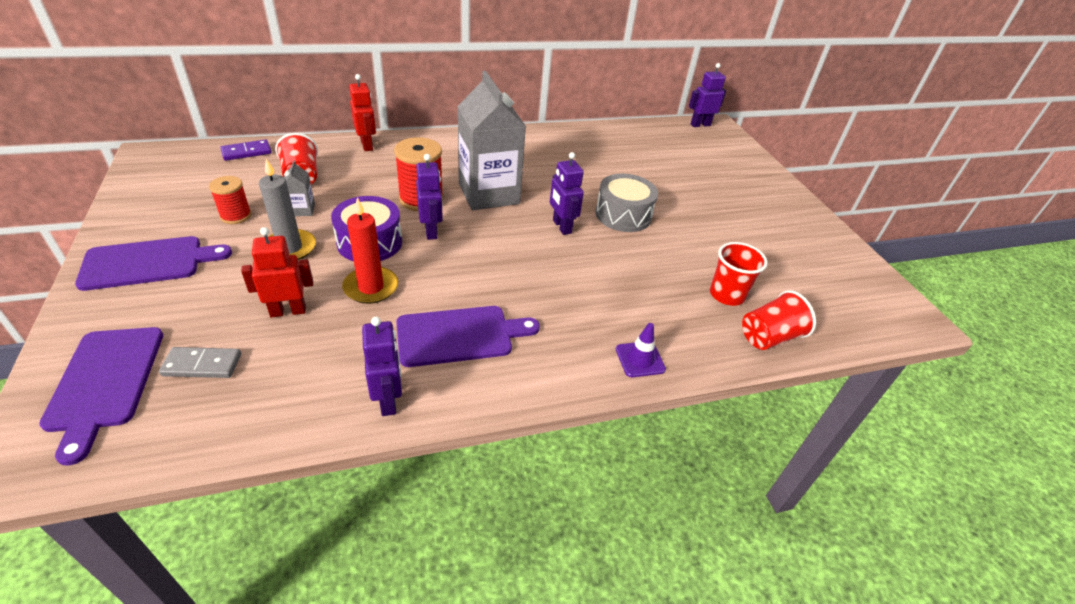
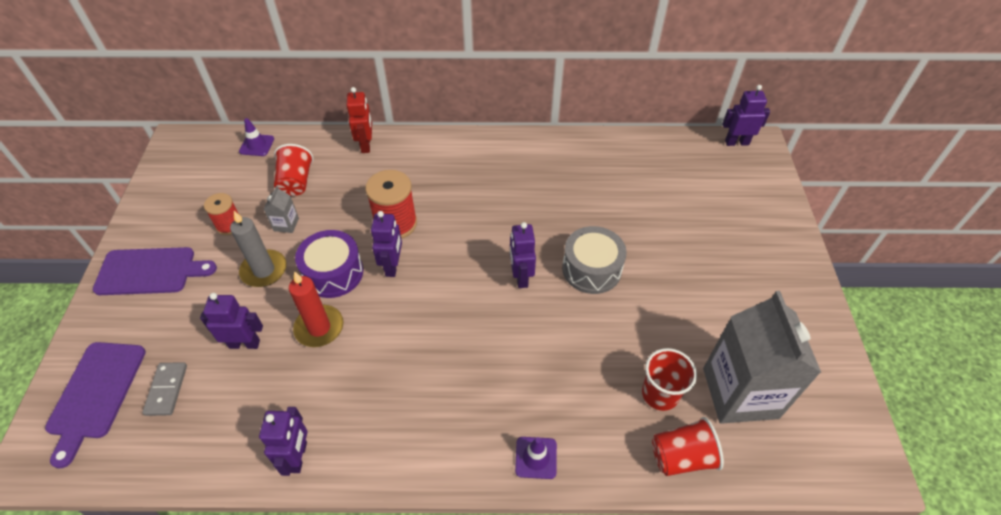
camera: 20 degrees right, 10 degrees up
grey domino [159,347,241,378] -> grey domino turned 75 degrees clockwise [142,362,187,416]
purple domino [220,140,271,161] -> purple traffic cone [239,118,274,156]
red robot [241,227,313,317] -> purple robot [200,293,263,349]
purple cutting board [396,306,540,367] -> none
grey carton [457,71,526,210] -> grey carton moved to [703,291,821,424]

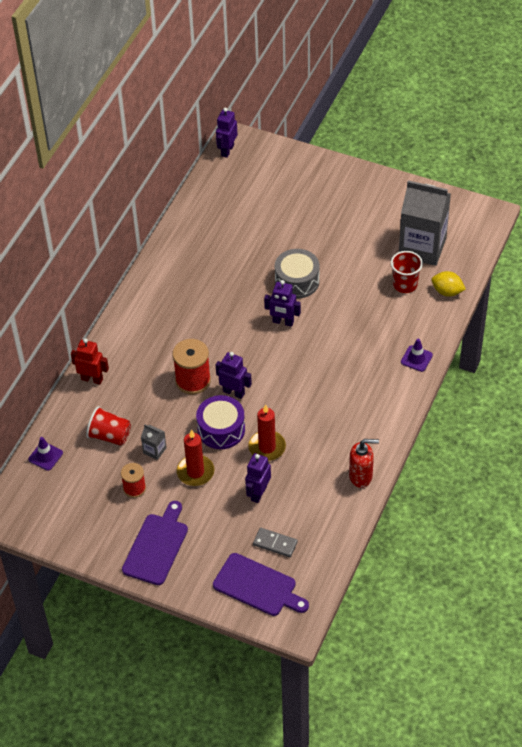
camera: 65 degrees left, 0 degrees up
grey candle [230,211,287,287] -> red candle [177,429,214,486]
purple robot [259,407,307,476] -> red soap dispenser [349,439,379,488]
red cup [652,417,724,476] -> yellow lemon [431,271,466,297]

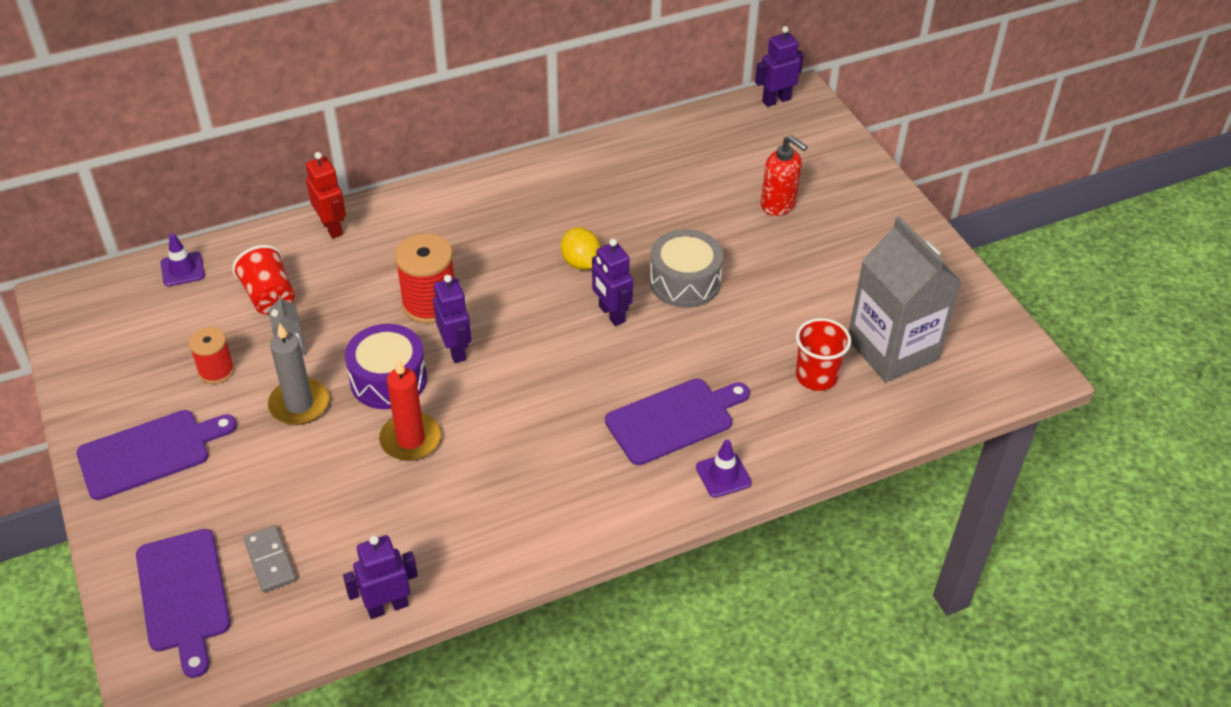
camera: 40 degrees right, 5 degrees down
red candle [177,429,214,486] -> grey candle [268,323,329,425]
purple robot [245,453,271,503] -> purple robot moved to [343,535,418,619]
red soap dispenser [349,439,379,488] -> red soap dispenser moved to [761,135,808,216]
yellow lemon [431,271,466,297] -> yellow lemon moved to [561,227,601,270]
none -> purple cutting board [605,378,750,465]

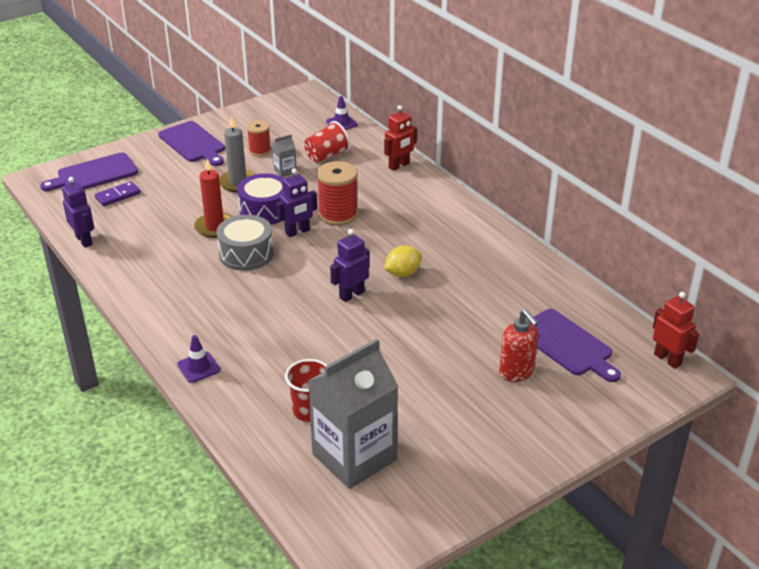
camera: 80 degrees right, 10 degrees down
grey domino [243,525,297,593] -> purple domino [95,181,141,206]
purple cutting board [605,378,750,465] -> purple cutting board moved to [529,309,621,382]
grey drum [649,229,723,308] -> grey drum moved to [216,215,274,271]
purple robot [755,26,804,107] -> red robot [653,292,699,369]
red soap dispenser [761,135,808,216] -> red soap dispenser turned 60 degrees counterclockwise [499,309,538,382]

